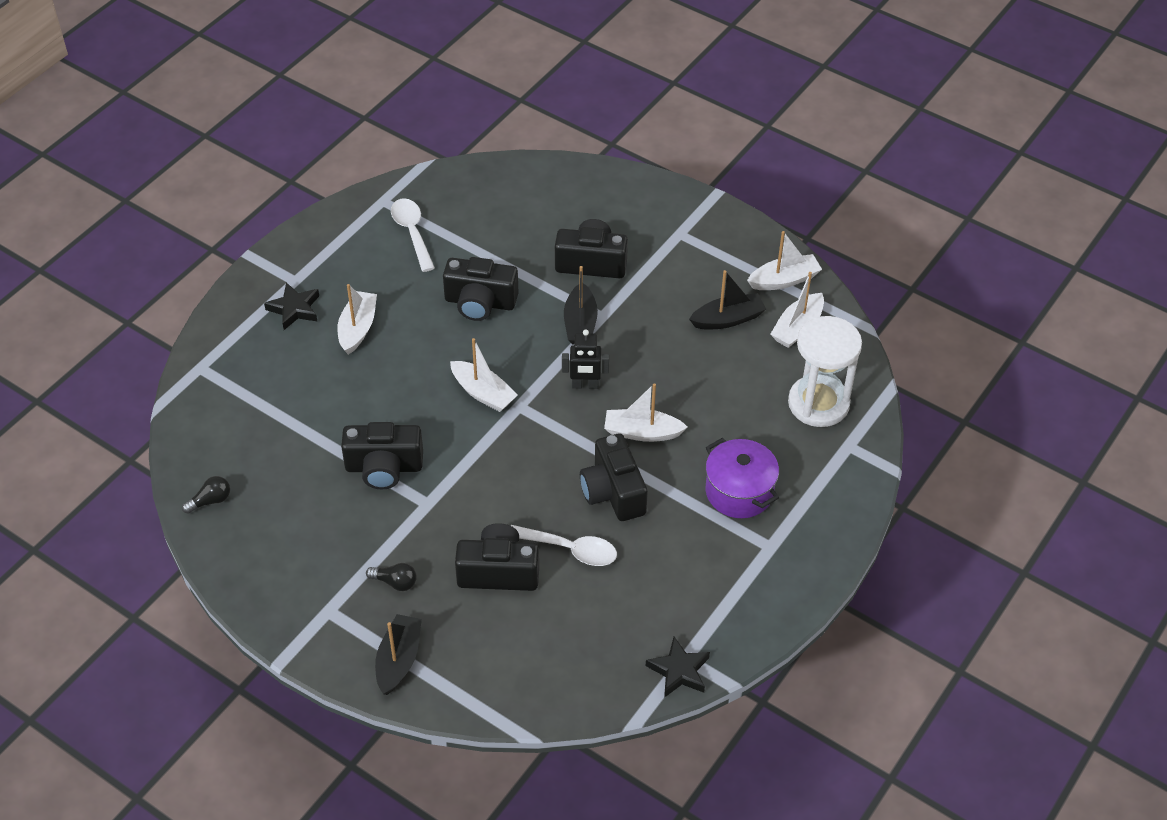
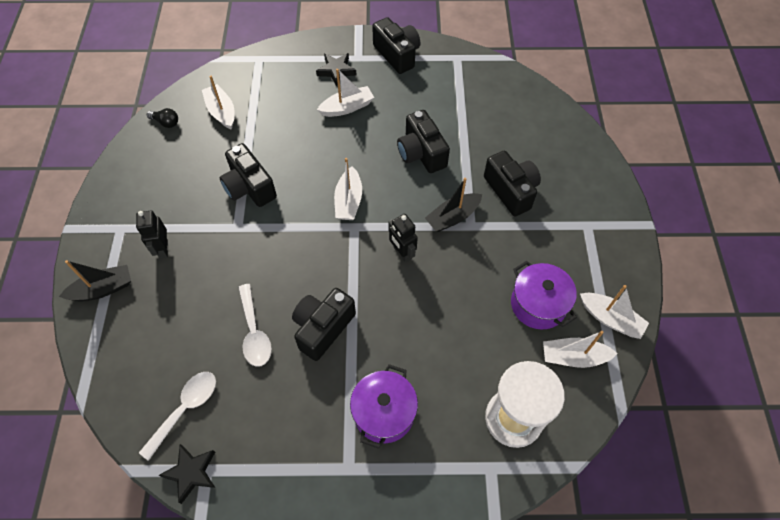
camera: 55 degrees right, 10 degrees up
black light bulb [366,563,417,591] -> black robot [136,210,168,259]
white spoon [391,198,435,272] -> white spoon moved to [139,372,216,461]
black camera [455,523,539,591] -> black camera moved to [372,17,420,74]
white boat [604,383,687,442] -> white boat moved to [202,76,235,130]
black boat [689,270,766,329] -> purple pot [511,261,577,329]

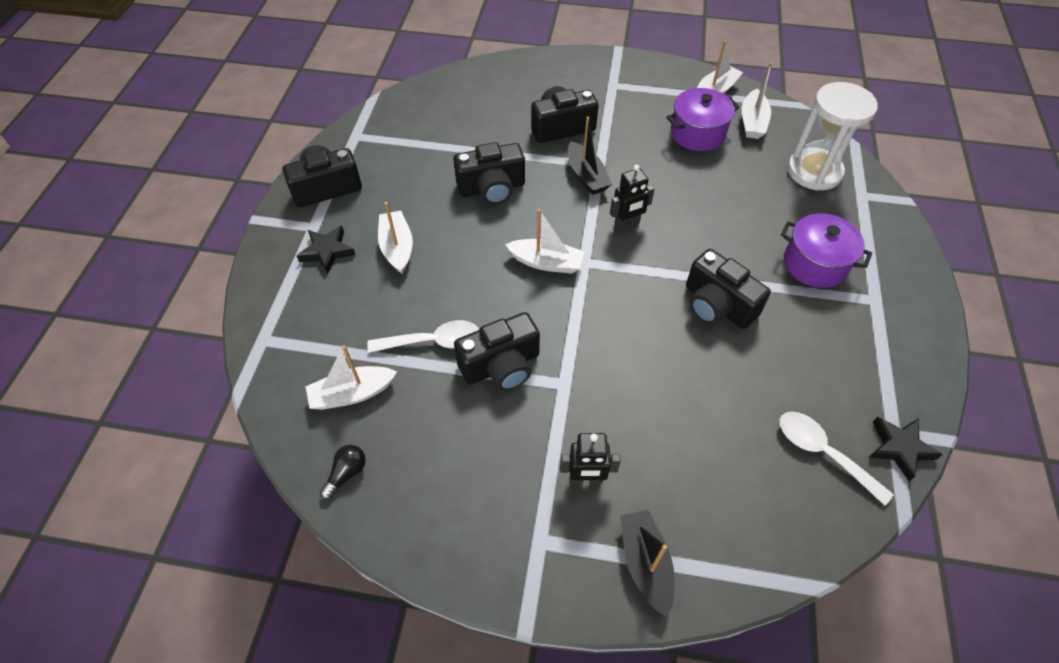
camera: 80 degrees left, 5 degrees down
white spoon [238,284,272,367] -> white spoon moved to [367,320,479,353]

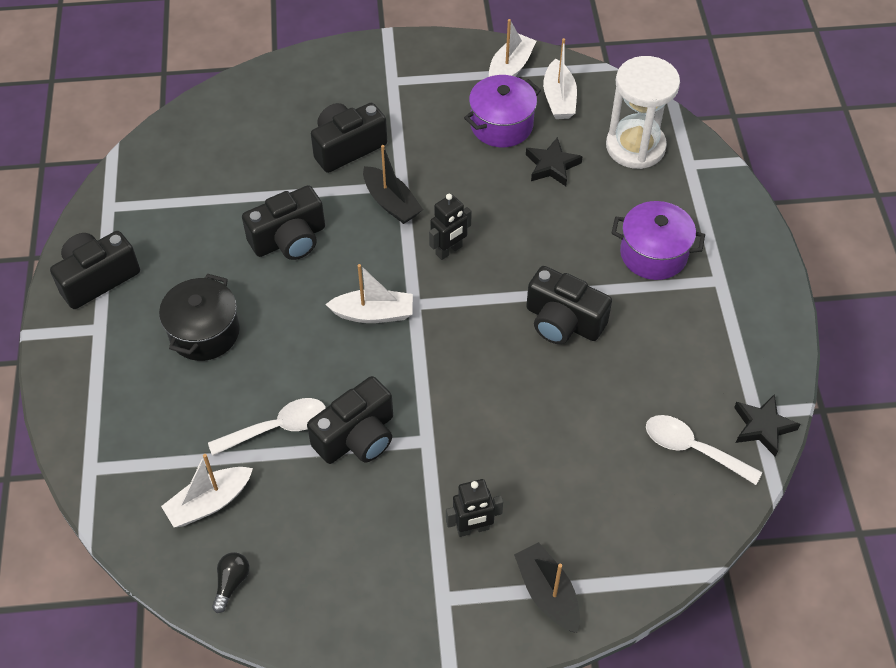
camera: 15 degrees left, 0 degrees up
black star [297,226,355,274] -> black star moved to [526,137,583,186]
white boat [378,202,413,274] -> black pot [159,274,240,361]

